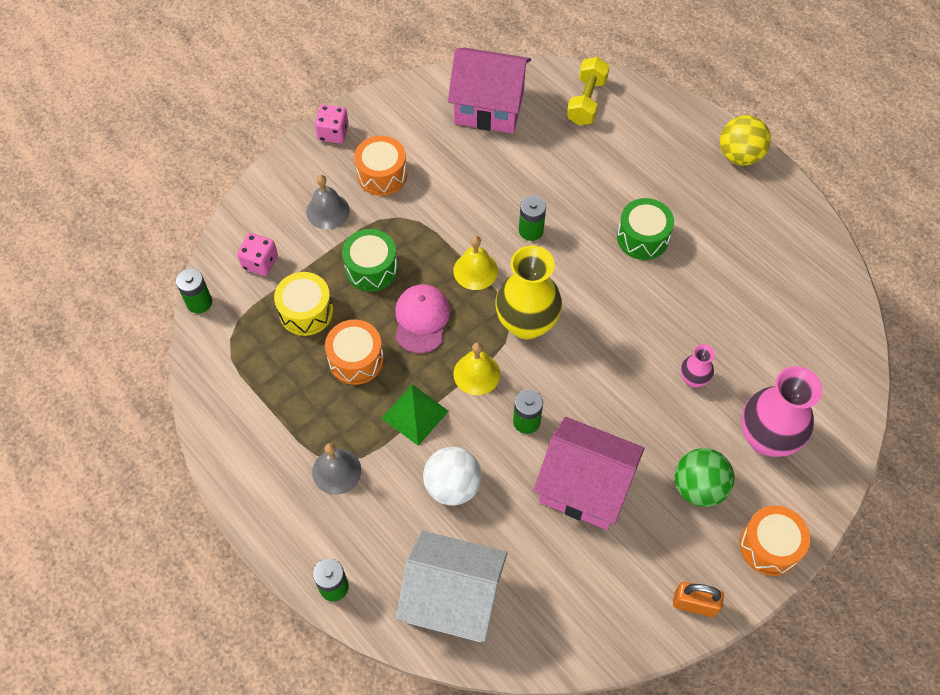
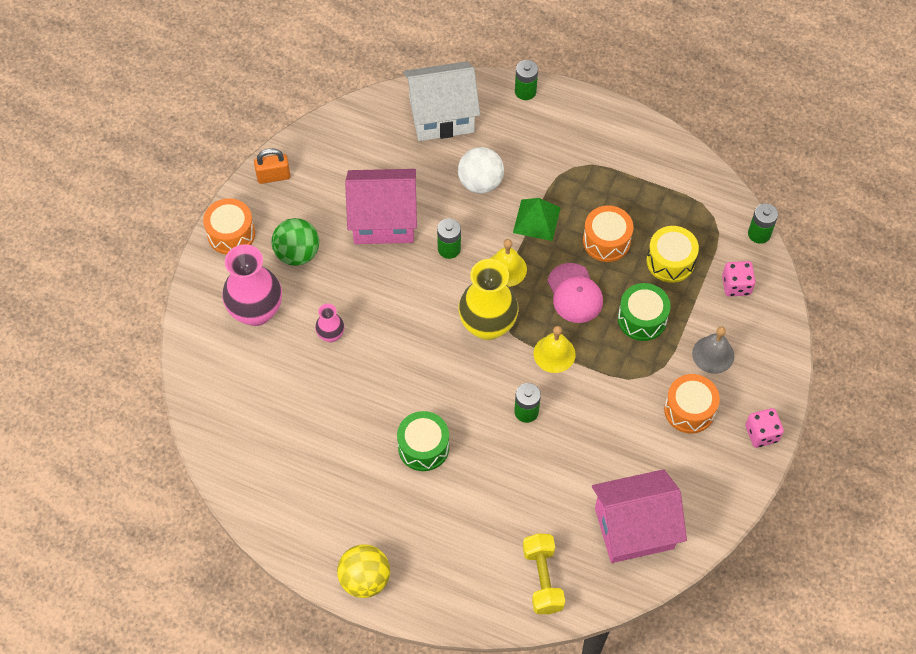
camera: 155 degrees right, 0 degrees up
grey bell [312,443,361,495] -> none

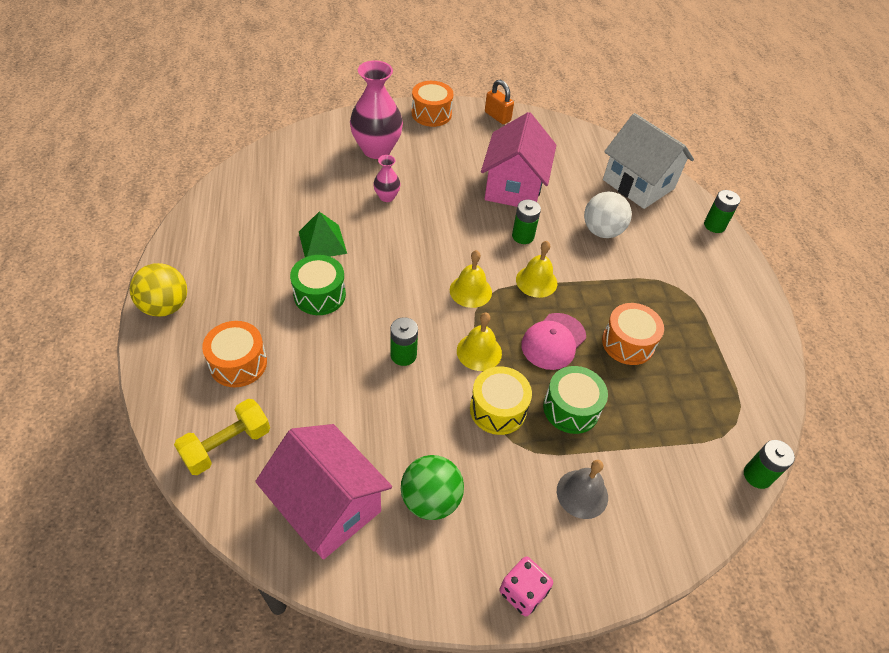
camera: 55 degrees right, 10 degrees down
green ball [271,218,319,266] -> green ball moved to [401,455,464,520]
pink house [345,169,417,244] -> pink house turned 45 degrees clockwise [481,112,556,207]
yellow vase [459,259,518,340] -> yellow bell [450,250,492,308]
green pyramid [513,198,561,241] -> green pyramid moved to [299,212,347,257]
yellow drum [647,226,699,283] -> yellow drum moved to [470,366,532,435]
orange drum [664,374,720,433] -> orange drum moved to [202,321,267,387]
pink dice [722,261,756,297] -> none

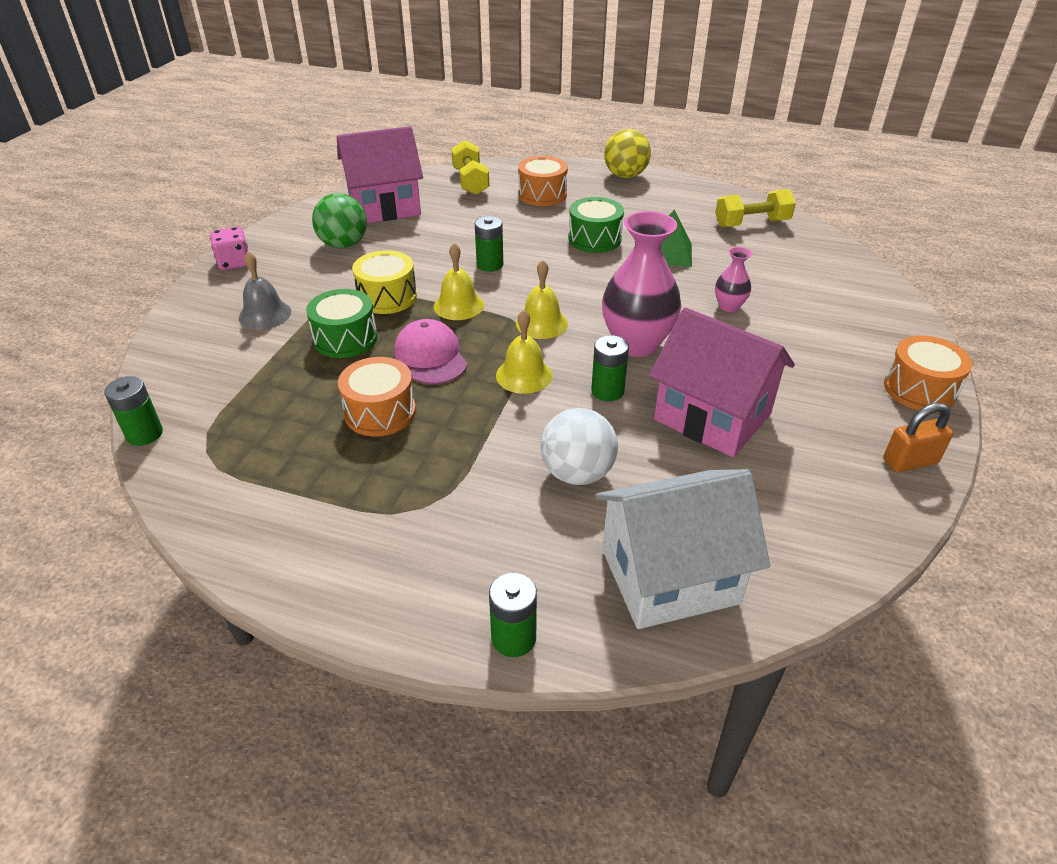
camera: 120 degrees right, 10 degrees down
pink vase [350,60,403,159] -> pink vase moved to [602,211,681,357]
none -> yellow dumbbell [715,189,796,227]

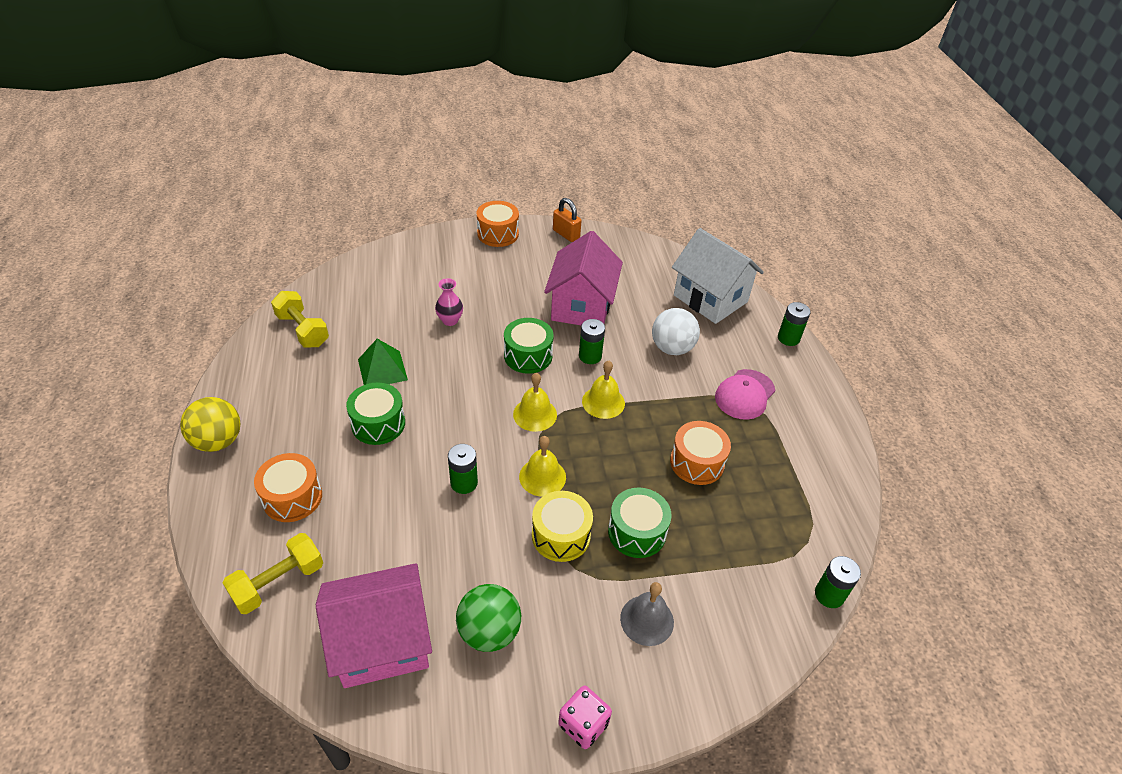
camera: 120 degrees left, 5 degrees up
pink house [337,126,423,223] -> pink house turned 60 degrees counterclockwise [316,563,432,688]
pink cap [394,319,468,384] -> pink cap moved to [715,369,775,420]
pink vase [602,211,681,357] -> green drum [504,318,554,374]

